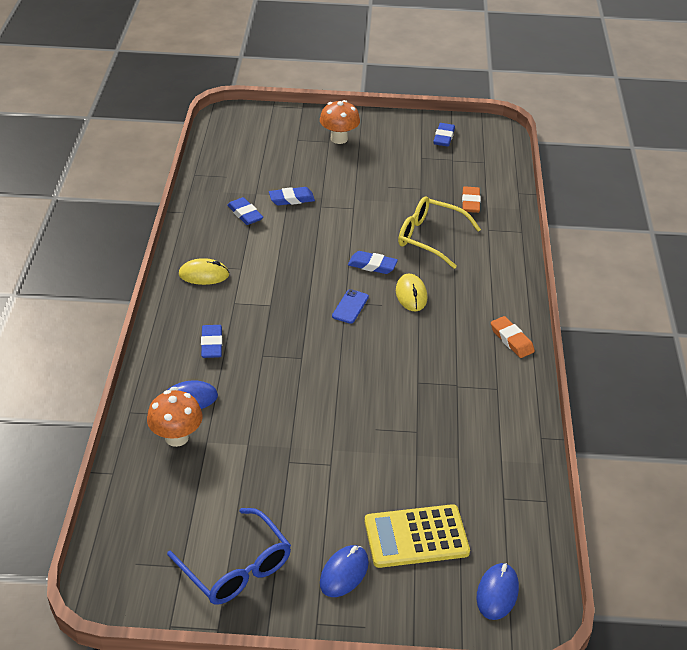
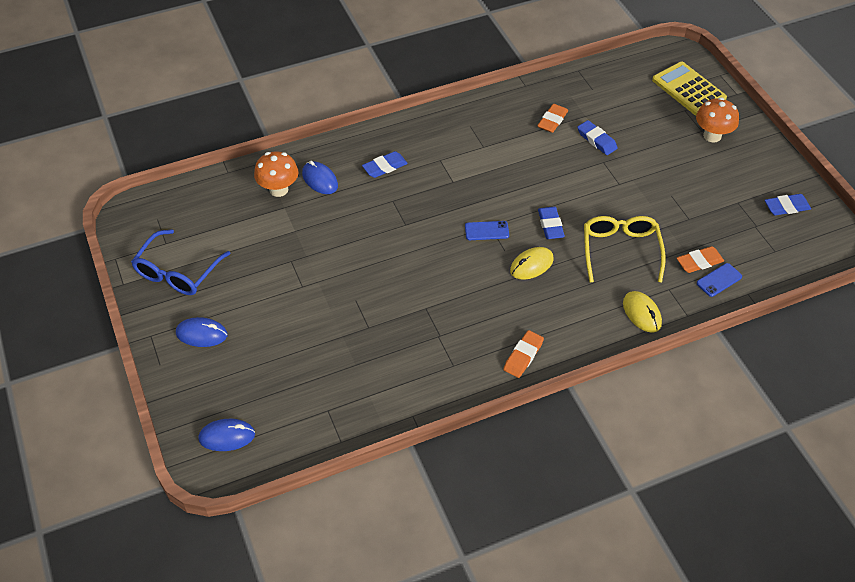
camera: 65 degrees right, 10 degrees up
yellow mouse [179,258,230,285] -> yellow mouse moved to [623,291,662,333]
blue eraser [227,197,263,225] -> orange eraser [537,104,568,133]
yellow calculator [365,504,470,568] -> yellow calculator moved to [652,62,727,116]
none -> blue phone [697,263,742,297]

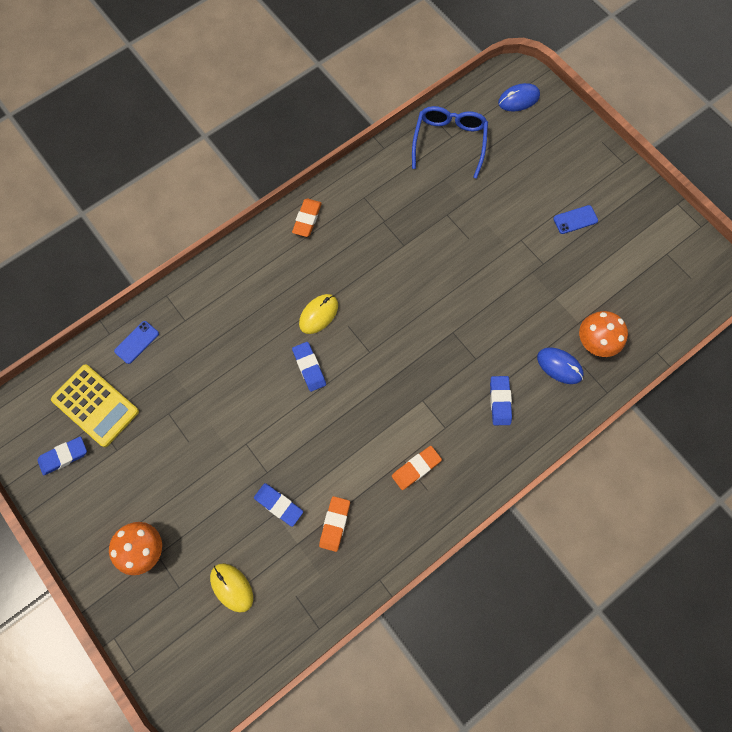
camera: 165 degrees right, 20 degrees up
blue glasses [131,229,231,295] -> blue glasses moved to [412,106,488,179]
blue mouse [176,317,227,347] -> none
blue eraser [362,151,408,178] -> blue eraser turned 45 degrees counterclockwise [490,376,512,425]
blue phone [465,221,509,240] -> blue phone moved to [553,205,598,234]
yellow glasses [584,216,666,283] -> none
yellow mouse [623,291,662,333] -> yellow mouse moved to [210,563,253,613]
yellow calculator [652,62,727,116] -> yellow calculator moved to [51,364,139,447]
orange eraser [677,246,724,273] -> orange eraser moved to [392,446,442,490]

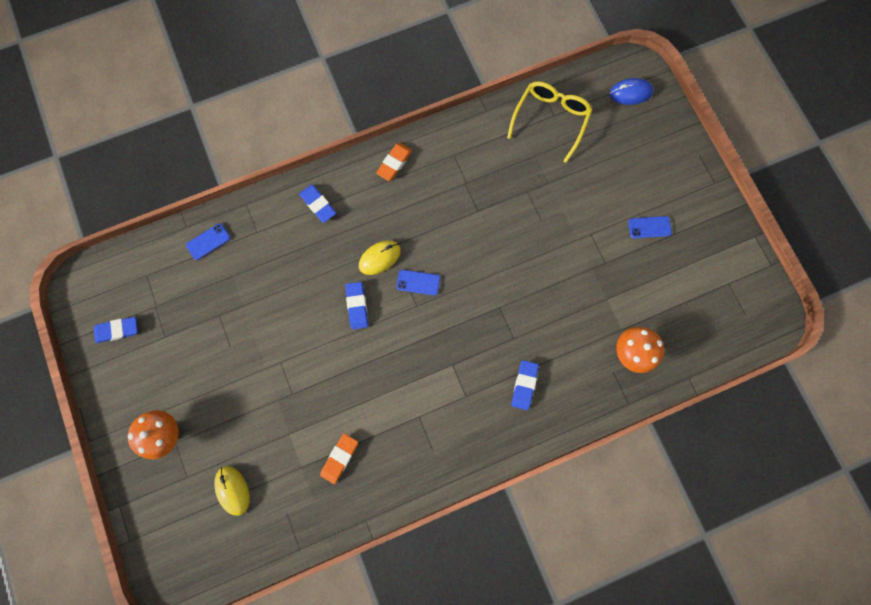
camera: 15 degrees right, 5 degrees up
yellow calculator [51,364,139,447] -> none
blue eraser [254,483,303,527] -> blue eraser moved to [299,185,336,223]
orange eraser [392,446,442,490] -> none
blue glasses [412,106,488,179] -> yellow glasses [507,81,592,163]
blue mouse [537,347,584,384] -> none
none -> blue phone [397,270,440,295]

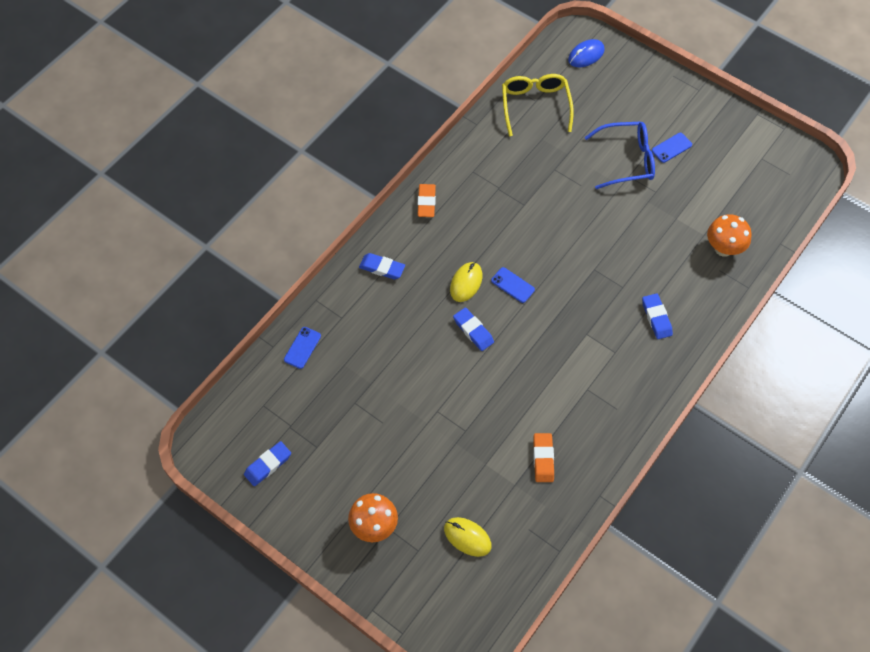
camera: 30 degrees left, 15 degrees down
blue phone [397,270,440,295] -> blue phone turned 60 degrees clockwise [491,267,535,303]
none -> blue glasses [585,122,655,189]

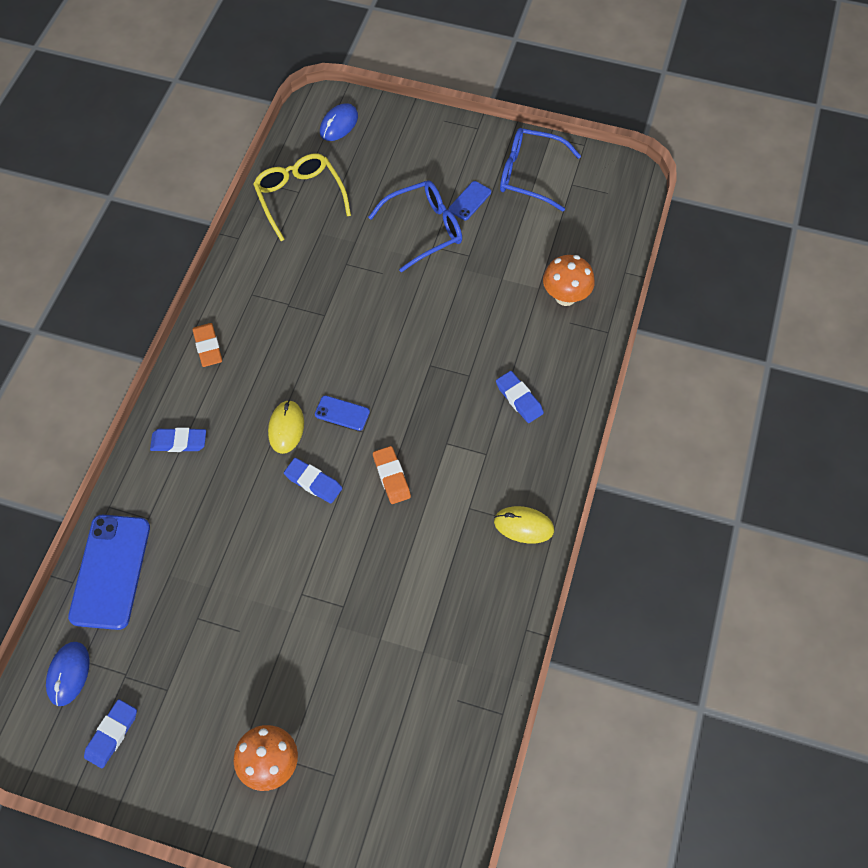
camera: 20 degrees left, 0 degrees up
blue phone [284,327,321,369] -> blue phone [68,515,150,630], size x2.11
yellow mouse [444,517,492,557] -> yellow mouse moved to [494,506,554,543]
orange eraser [533,433,554,482] -> orange eraser moved to [373,446,411,504]
none -> blue mouse [46,642,90,706]
none -> blue glasses [500,128,581,211]

